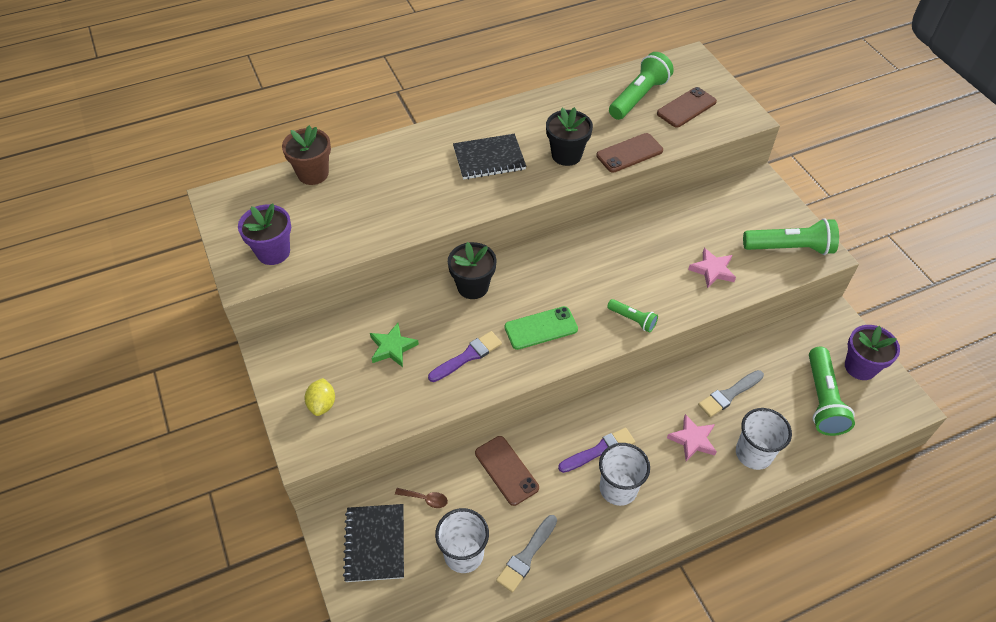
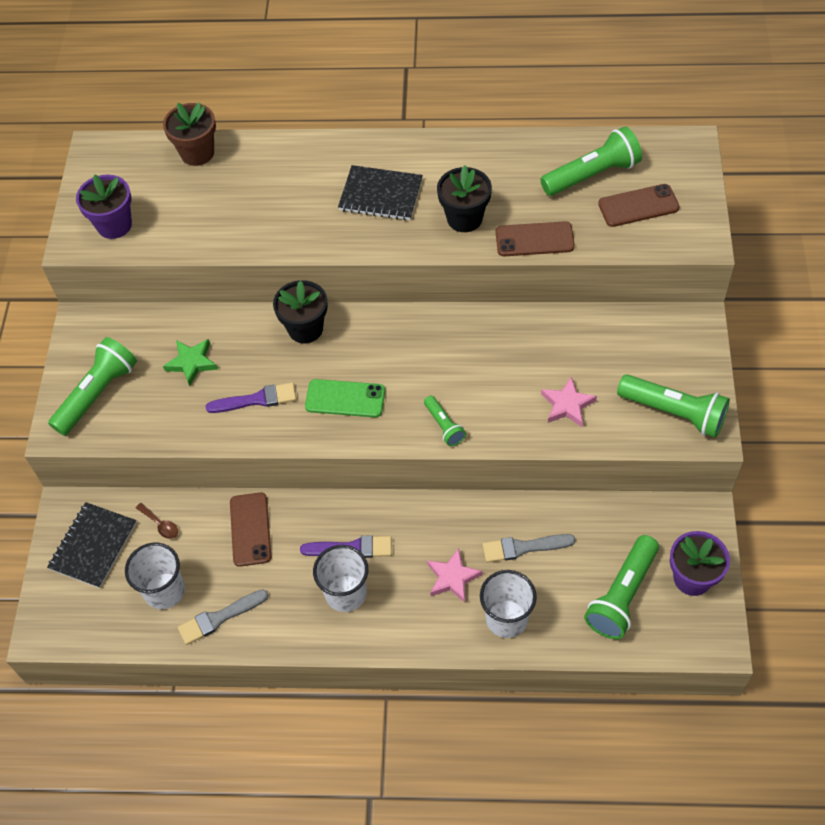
camera: 30 degrees right, 5 degrees up
yellow lemon [305,378,335,416] -> green flashlight [48,337,137,436]

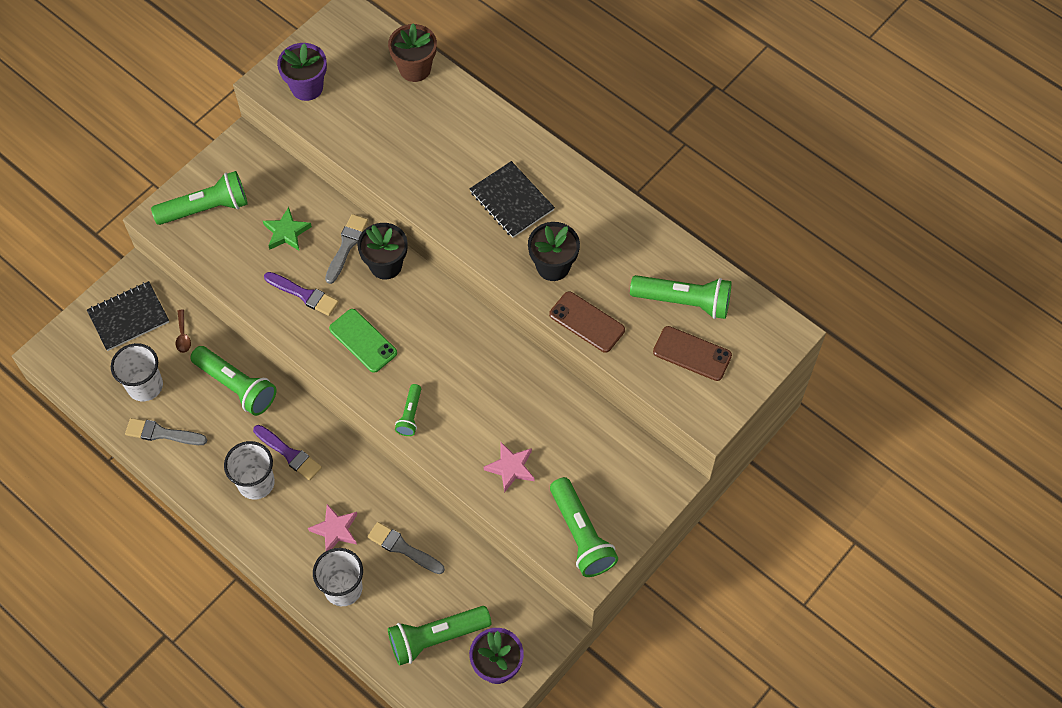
camera: 35 degrees right, 5 degrees up
brown phone [230,492,271,567] -> green flashlight [190,346,277,416]
none -> grey brush [325,214,368,284]

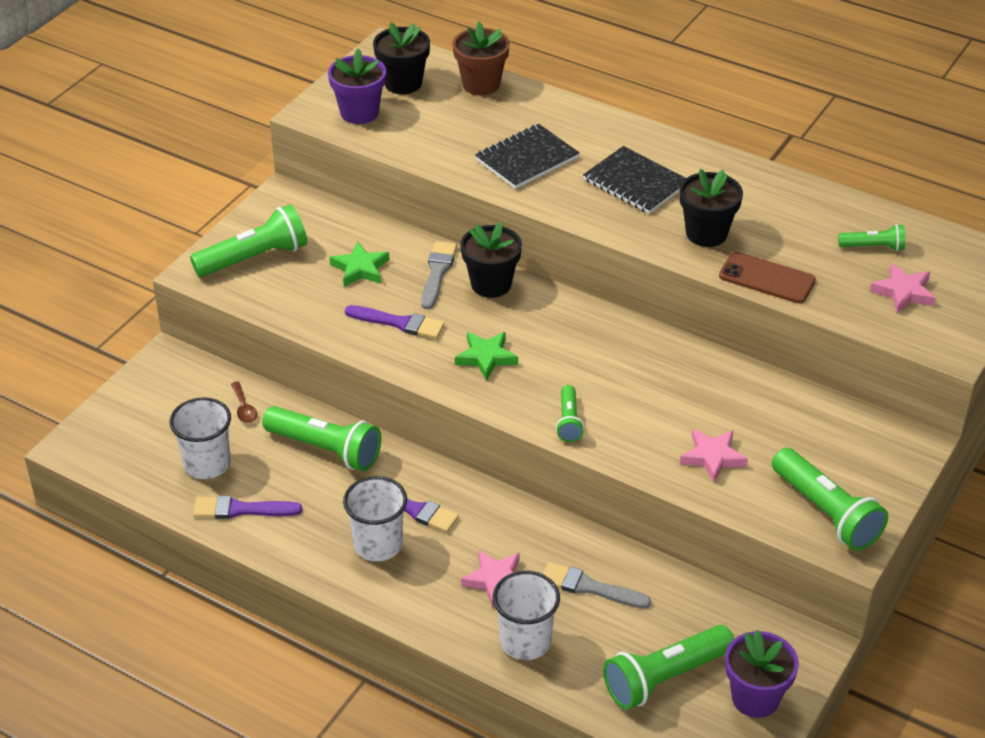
camera: 10 degrees left, 20 degrees down
black notebook [87,281,169,351] -> black notebook moved to [475,124,579,189]
grey brush [125,418,207,445] -> purple brush [193,495,302,519]
green phone [329,309,397,373] -> green star [455,332,518,381]
green flashlight [630,275,732,319] -> green flashlight [838,224,905,251], size x0.54
brown phone [653,326,732,381] -> pink star [870,263,936,313]
none -> black flower pot [373,22,430,94]

